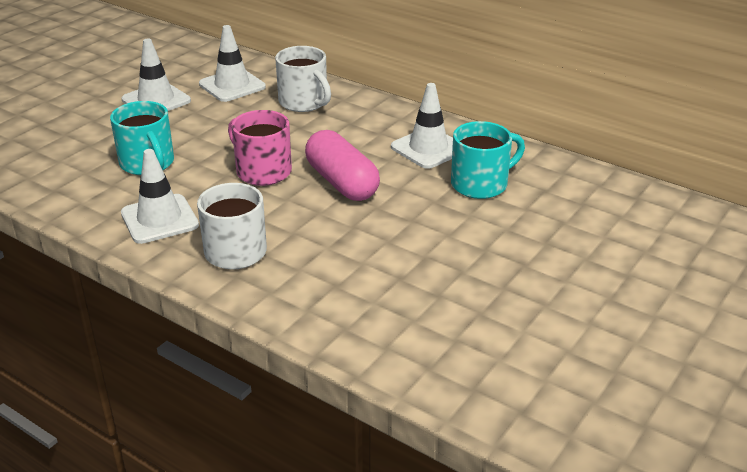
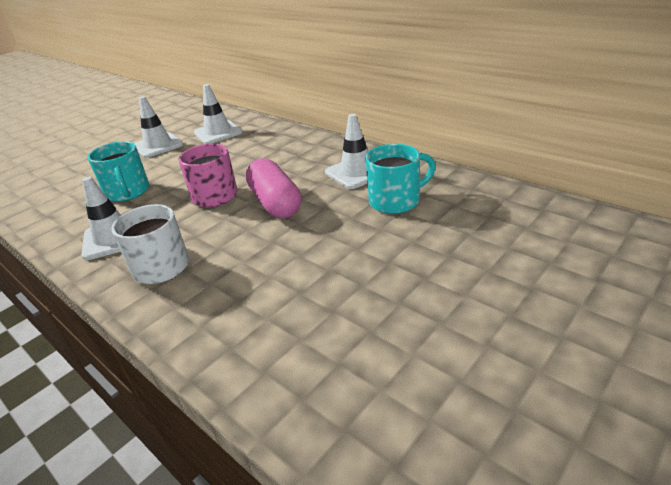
camera: 10 degrees right, 0 degrees up
white mug [275,46,331,112] -> none

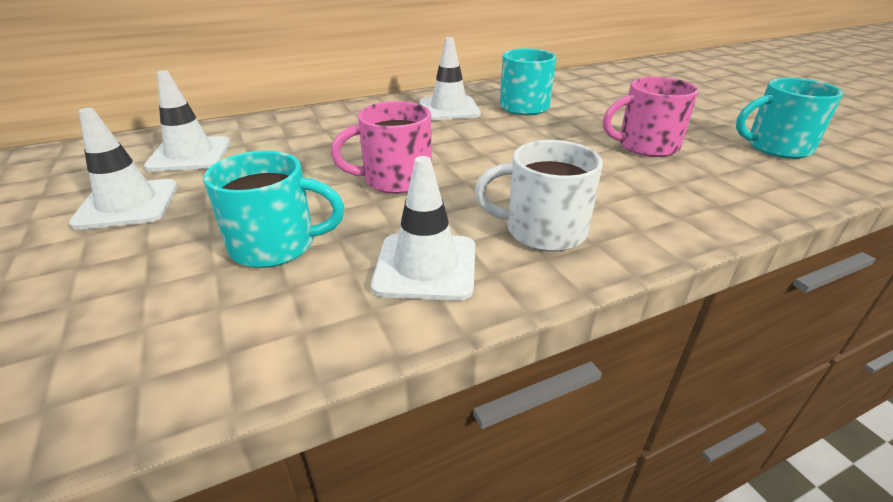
camera: 70 degrees left, 0 degrees up
pink capsule [246,158,302,218] -> none
none -> pink mug [603,77,698,157]
none -> turquoise mug [736,78,843,159]

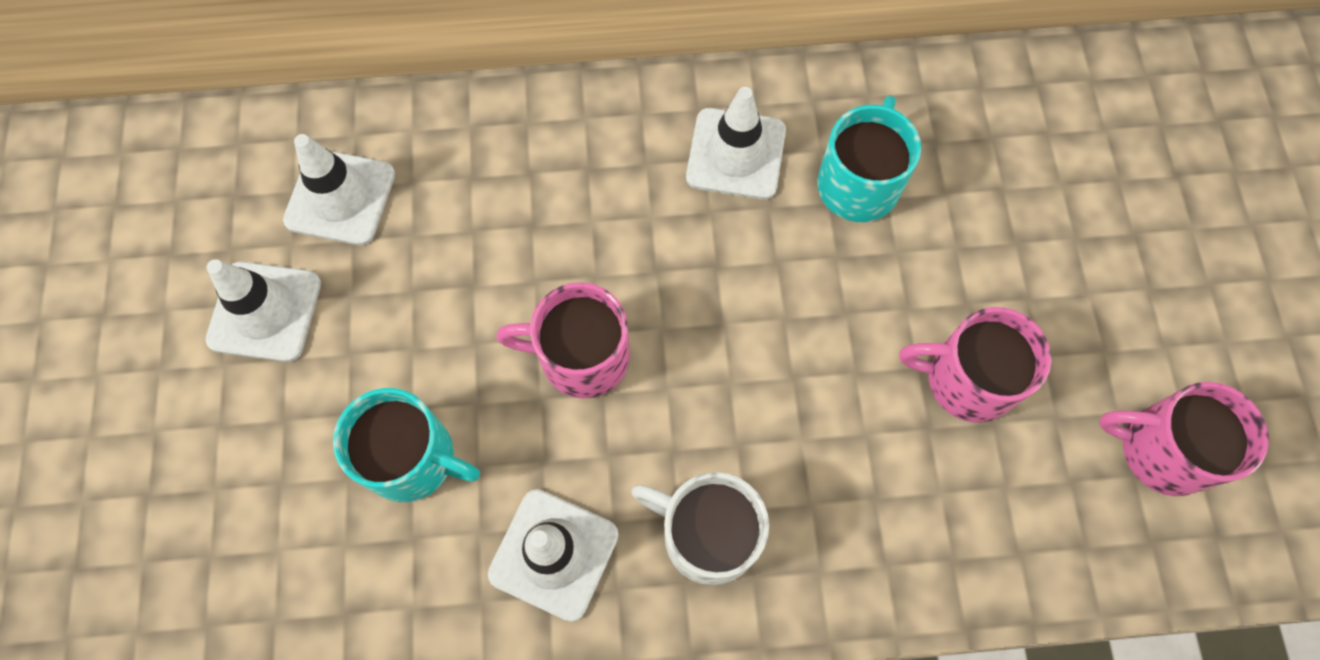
camera: 20 degrees right, 35 degrees up
turquoise mug [736,78,843,159] -> pink mug [1099,382,1269,496]

